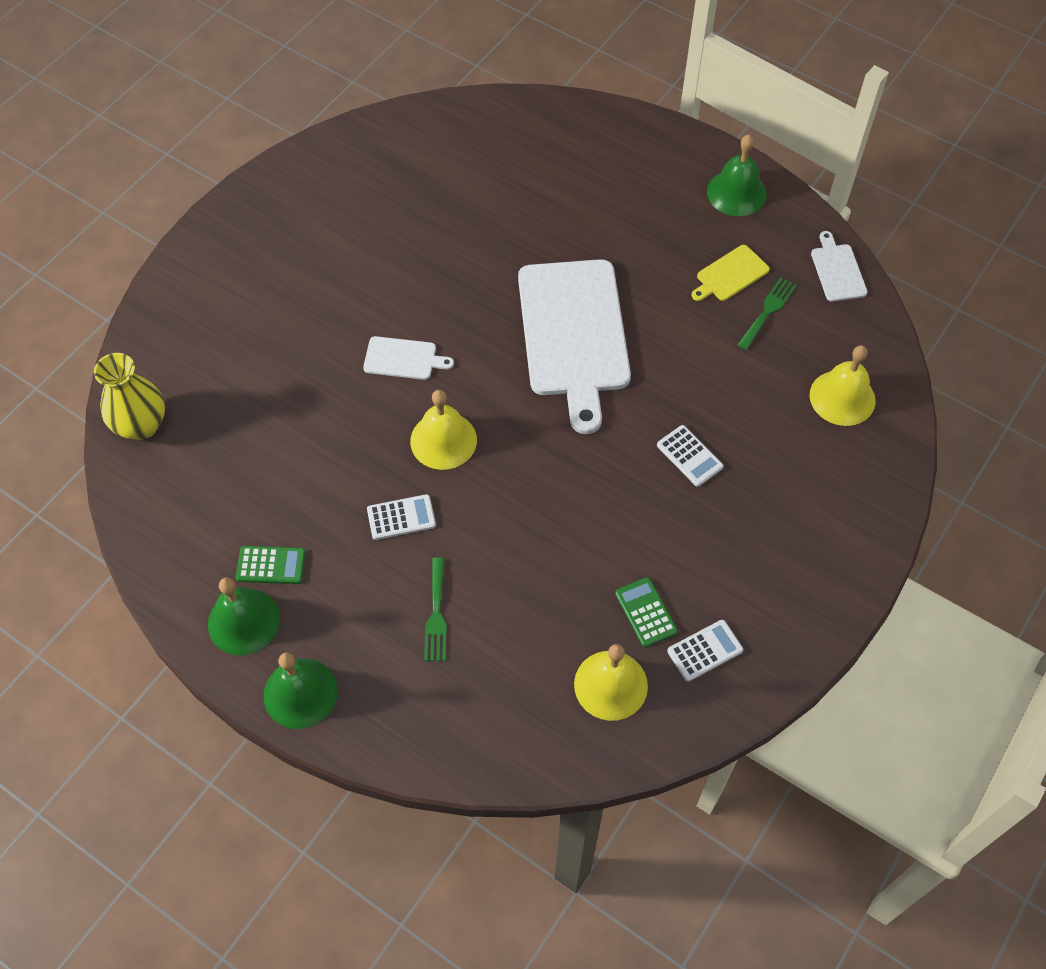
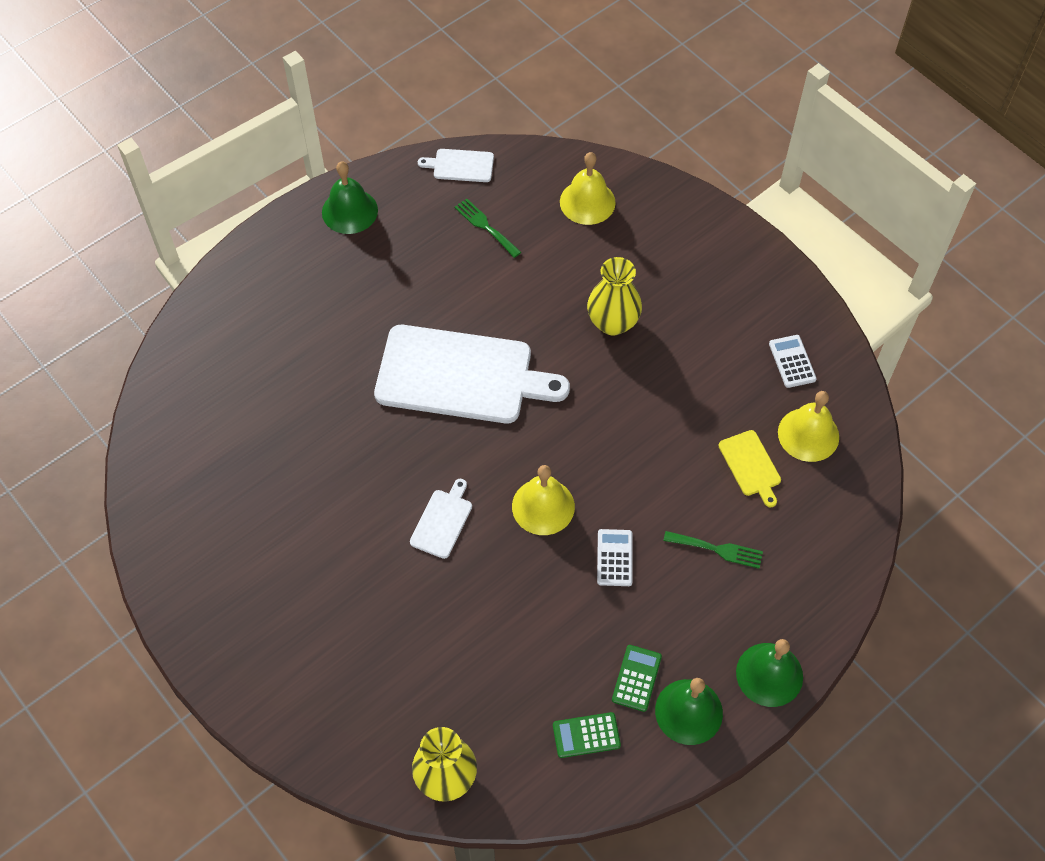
camera: 75 degrees left, 0 degrees up
green calculator [615,577,678,647] -> green calculator moved to [553,712,621,758]
white calculator [657,425,723,487] -> yellow vase [587,257,642,335]
yellow cutting board [692,245,770,301] -> yellow cutting board moved to [718,430,781,508]

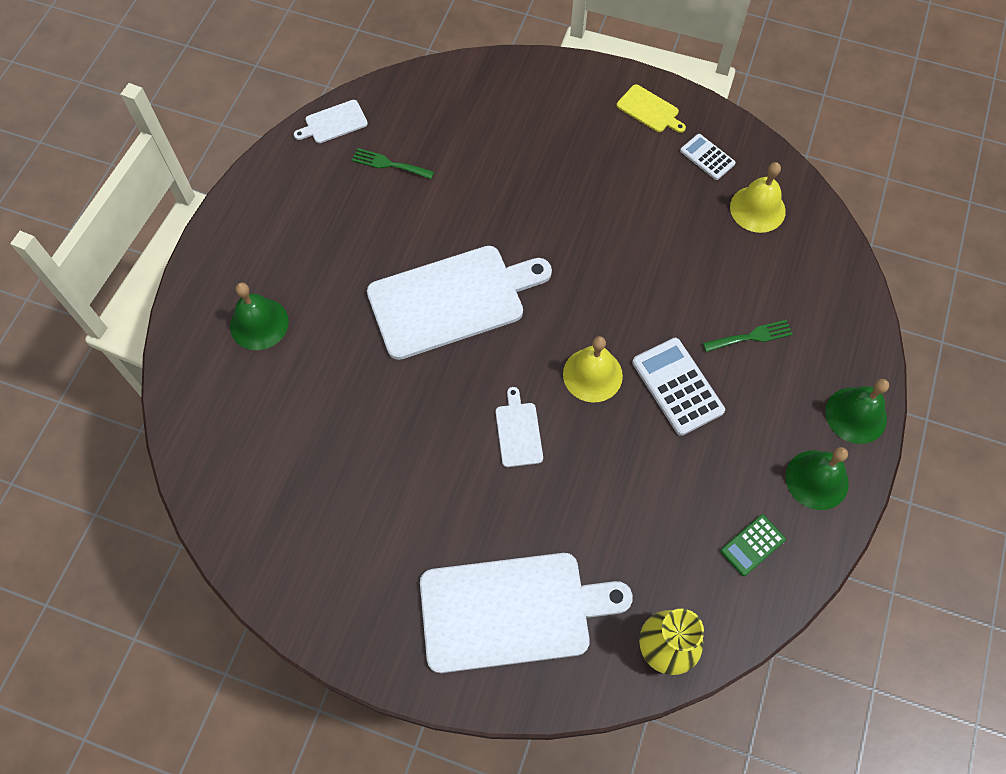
camera: 30 degrees left, 5 degrees up
green bell [322,161,378,234] -> green bell moved to [230,283,289,350]
yellow bell [560,152,616,225] -> none
yellow vase [587,257,642,335] -> none
white calculator [597,529,632,586] -> white calculator [632,338,725,436], size x1.67
green calculator [612,645,662,712] -> none
yellow cutting board [718,430,781,508] -> yellow cutting board moved to [617,84,686,133]
none -> white cutting board [420,553,633,673]

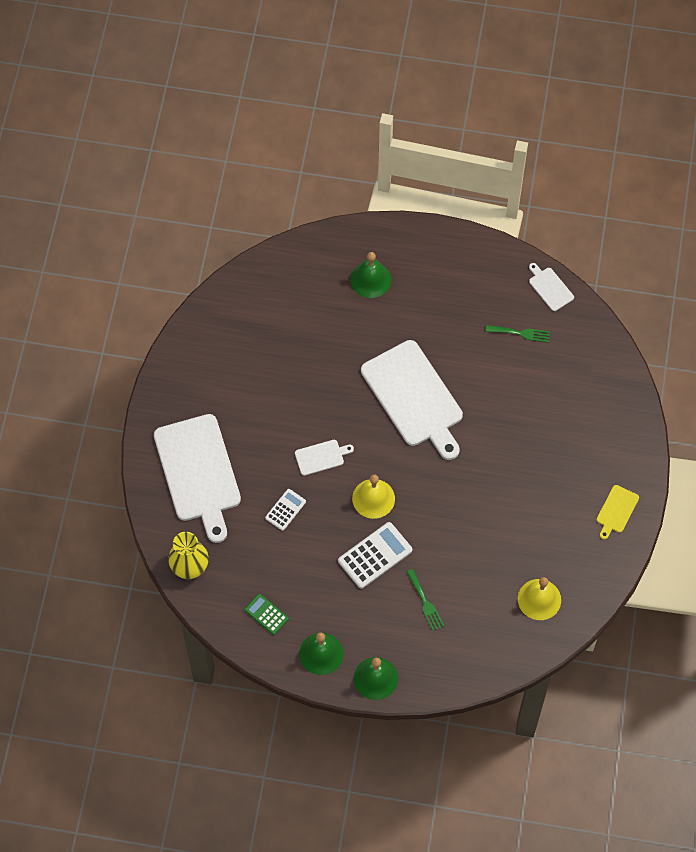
camera: 80 degrees right, 0 degrees up
green fork [352,148,434,179] -> green fork turned 90 degrees clockwise [486,325,550,343]
white calculator [680,134,736,180] -> white calculator moved to [265,489,306,531]

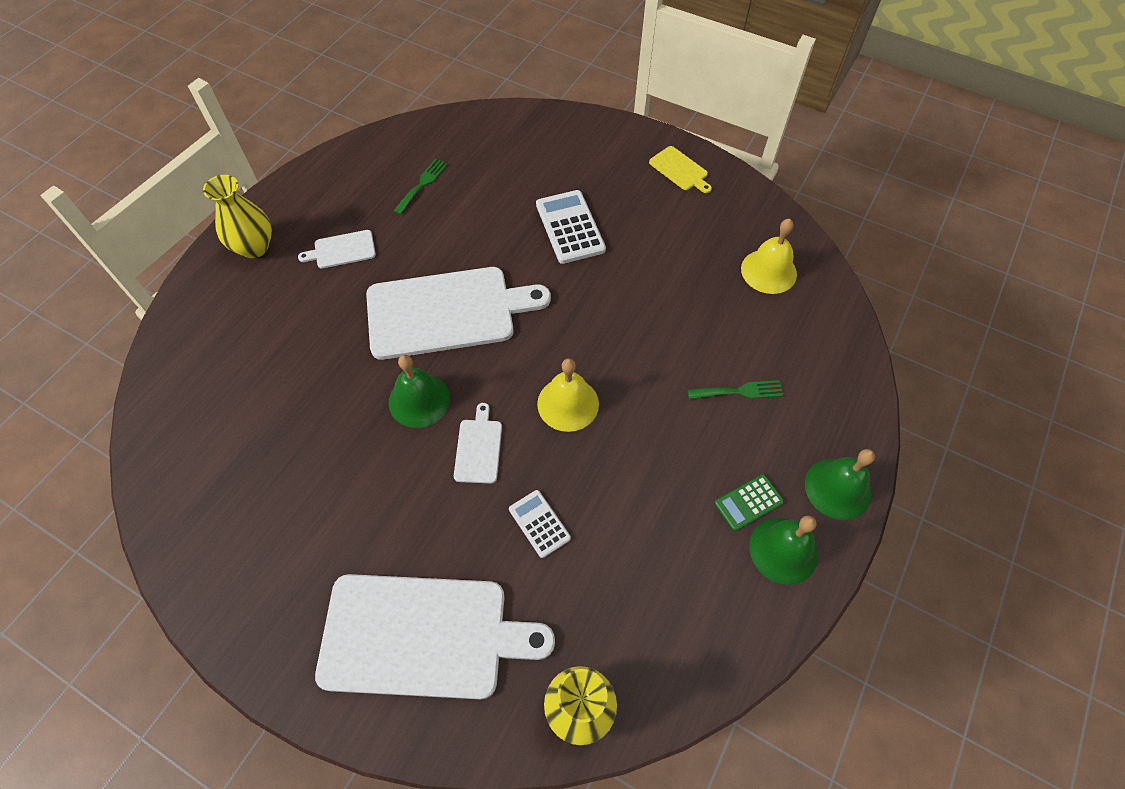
camera: 70 degrees left, 5 degrees down
green calculator [244,594,289,635] -> green calculator moved to [715,474,784,531]
white calculator [338,522,412,589] -> white calculator moved to [536,190,606,264]
green bell [350,252,391,298] -> green bell moved to [388,355,450,428]
white cutting board [529,263,574,311] -> white cutting board moved to [298,230,376,269]
none -> yellow vase [203,175,272,258]

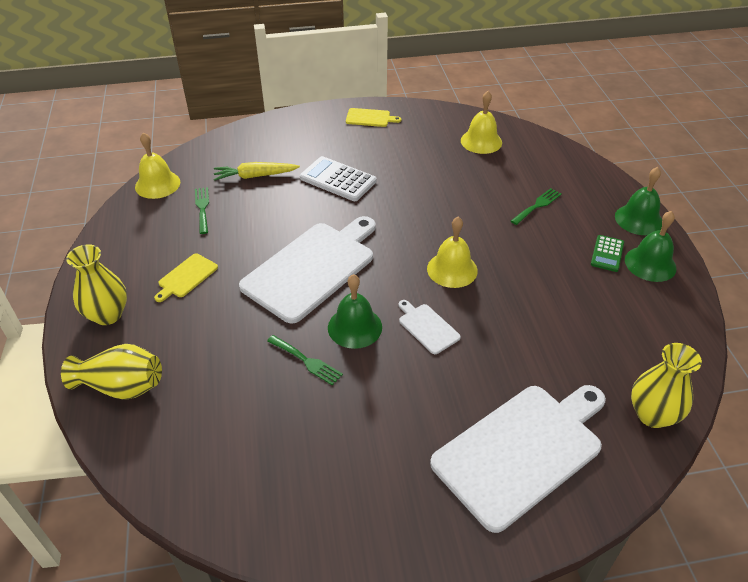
camera: 40 degrees left, 15 degrees down
white cutting board [298,230,376,269] -> yellow cutting board [154,253,218,302]
white calculator [509,490,571,558] -> none
none -> yellow vase [61,344,162,400]
none -> yellow bell [135,132,180,199]
none -> yellow carrot [214,162,300,181]
none -> green fork [267,335,343,386]

